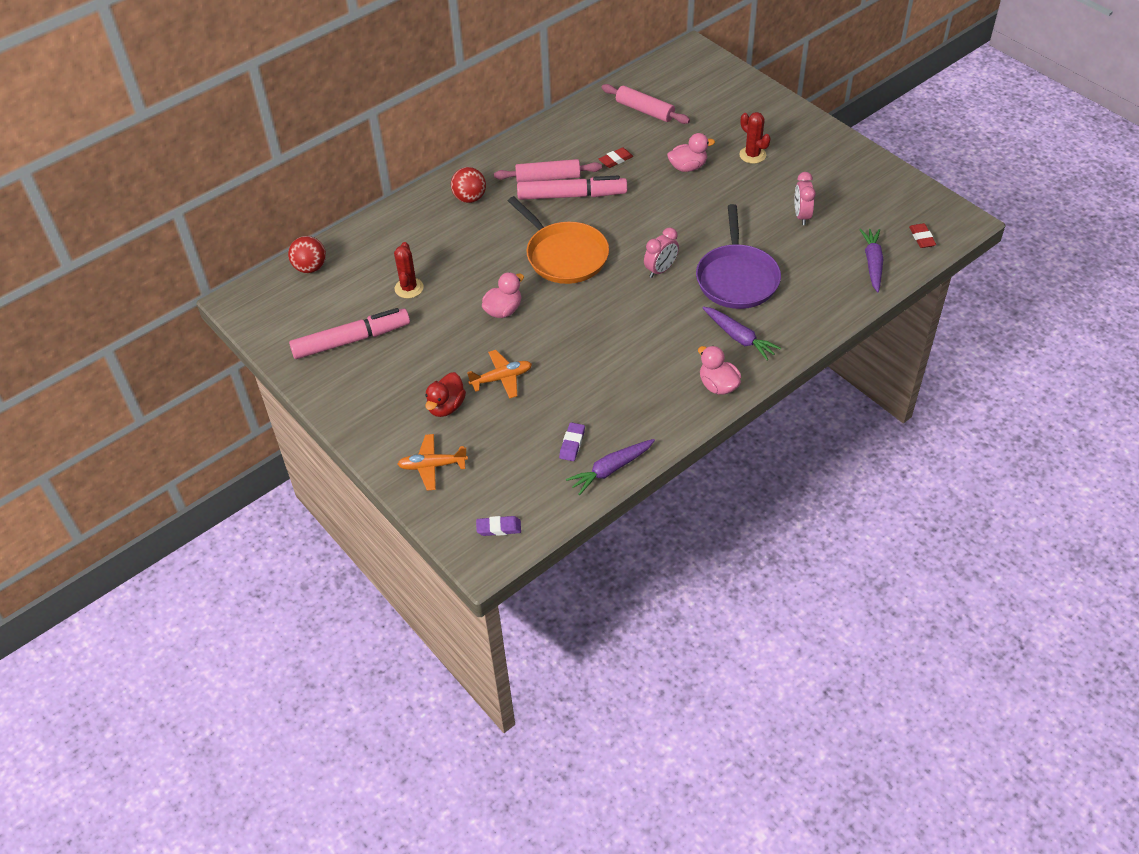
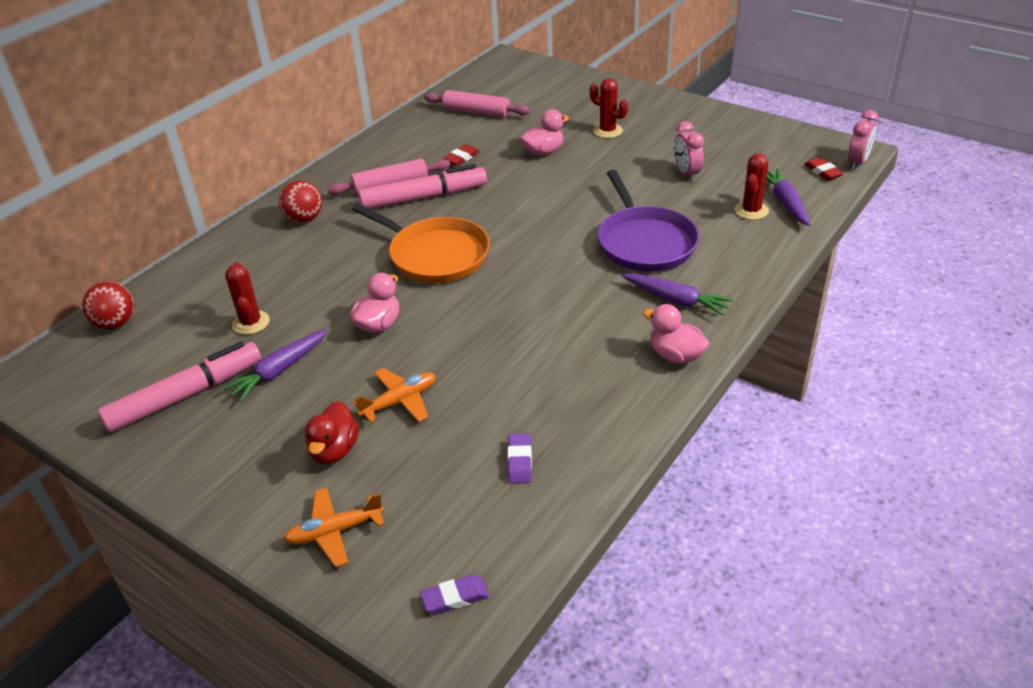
camera: 15 degrees left, 10 degrees down
purple carrot [566,439,655,495] -> purple carrot moved to [223,329,328,402]
pink clock [644,227,679,278] -> pink clock moved to [848,110,879,170]
none -> red cactus [735,154,769,220]

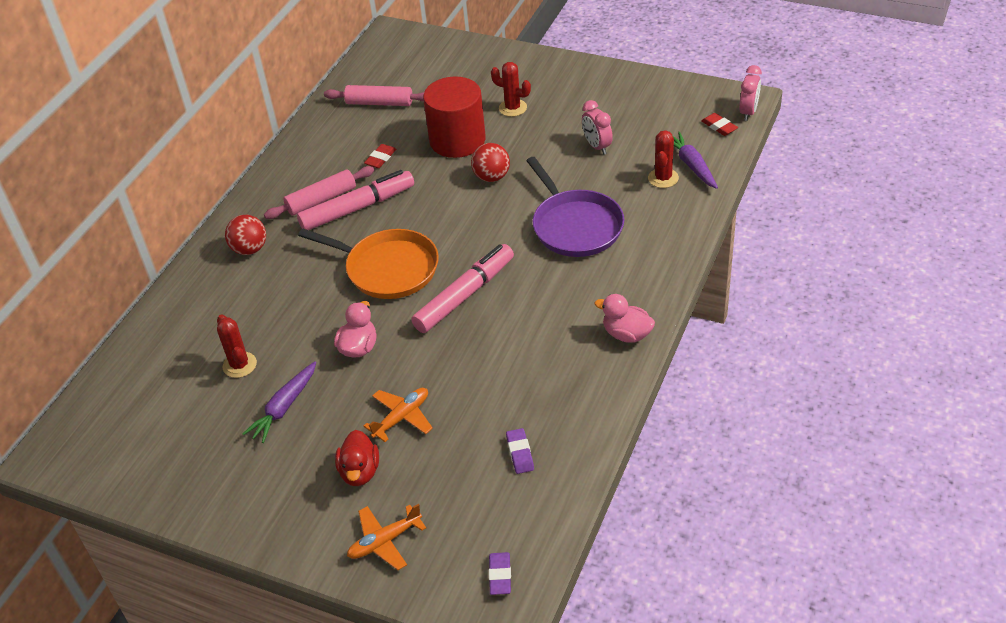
camera: 10 degrees left, 5 degrees up
red ball [82,281,134,329] -> red ball moved to [471,143,510,182]
pink marker [98,341,261,433] -> pink marker moved to [411,244,514,333]
purple eraser [420,575,489,614] -> purple eraser turned 60 degrees counterclockwise [489,552,511,595]
pink duck [520,109,569,156] -> red cylinder [423,76,486,158]
purple carrot [621,273,733,316] -> none

